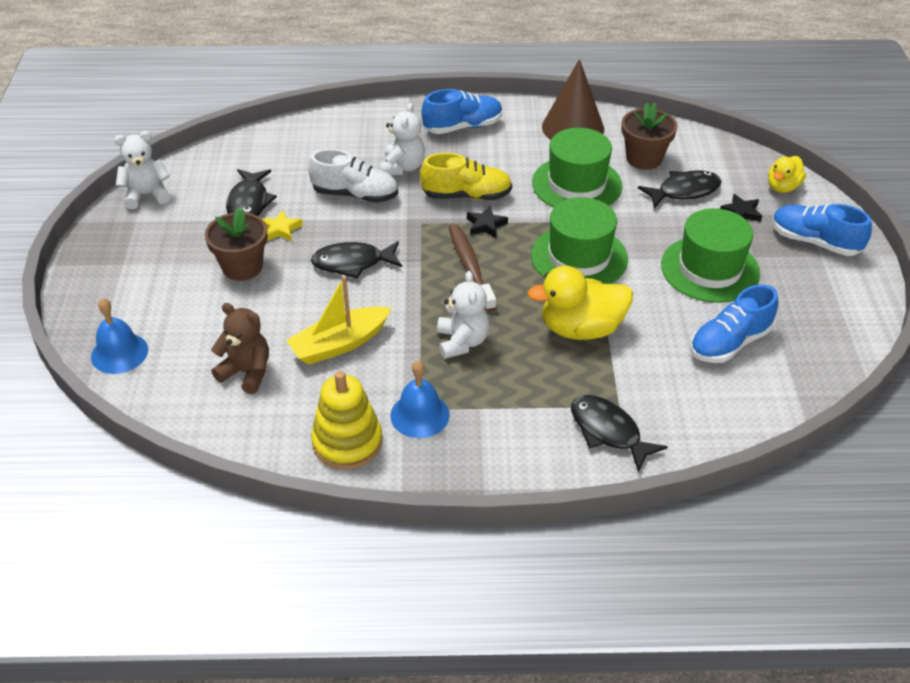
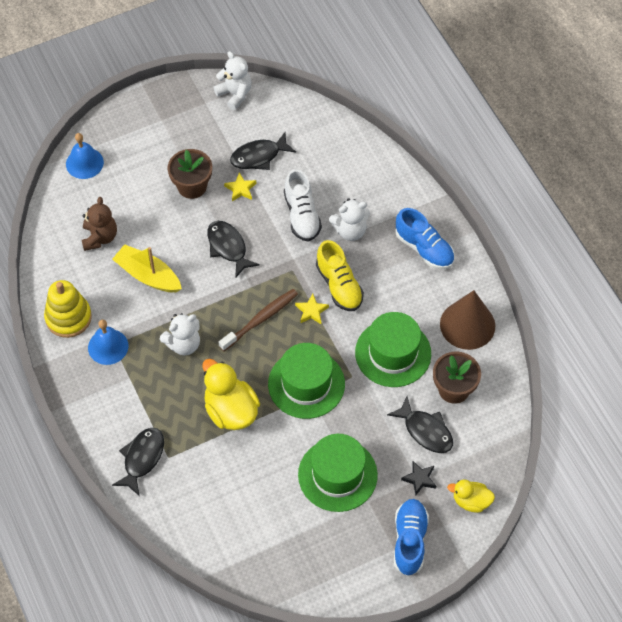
camera: 65 degrees right, 15 degrees up
black star [467,206,508,238] -> yellow star [295,294,329,324]
blue shoe [690,284,778,363] -> none

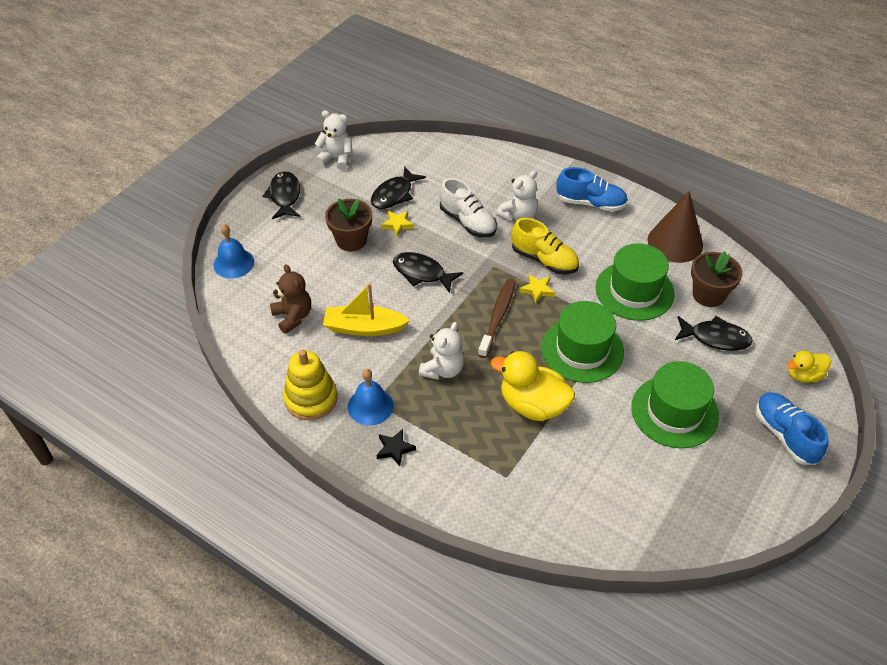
camera: 30 degrees left, 10 degrees down
black fish [112,428,164,496] -> black fish moved to [263,171,300,219]
black star [401,461,436,495] -> black star moved to [377,429,416,466]

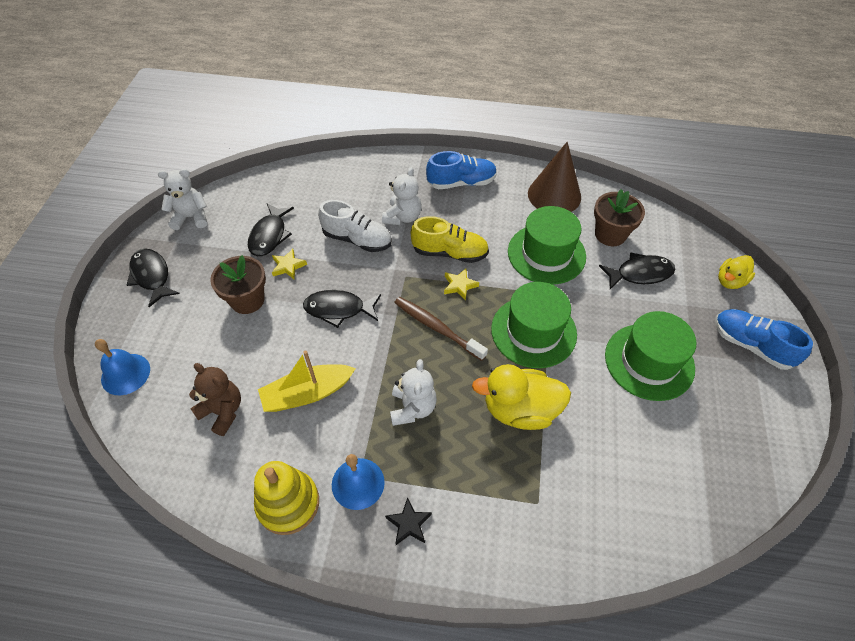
camera: 25 degrees left, 5 degrees up
brown toothbrush [478,278,516,358] -> brown toothbrush turned 45 degrees counterclockwise [394,297,488,361]

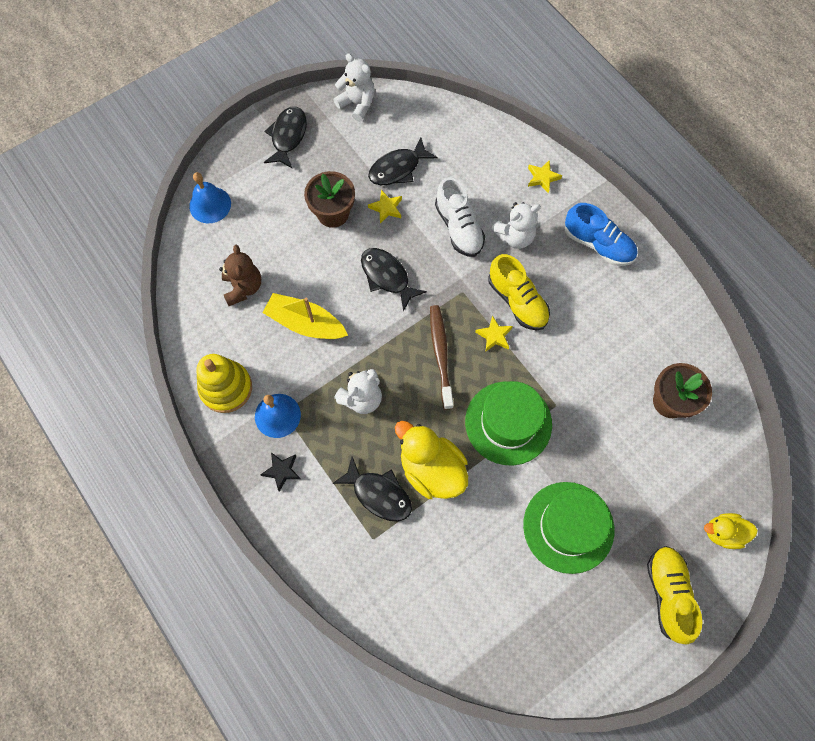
camera: 45 degrees right, 15 degrees up
green hat [508,206,586,285] -> none
brown cone [528,142,581,212] -> none
black fish [599,252,675,289] -> black fish moved to [332,457,412,521]
blue shoe [715,309,813,370] -> yellow shoe [647,546,702,645]
none -> yellow star [528,160,562,193]

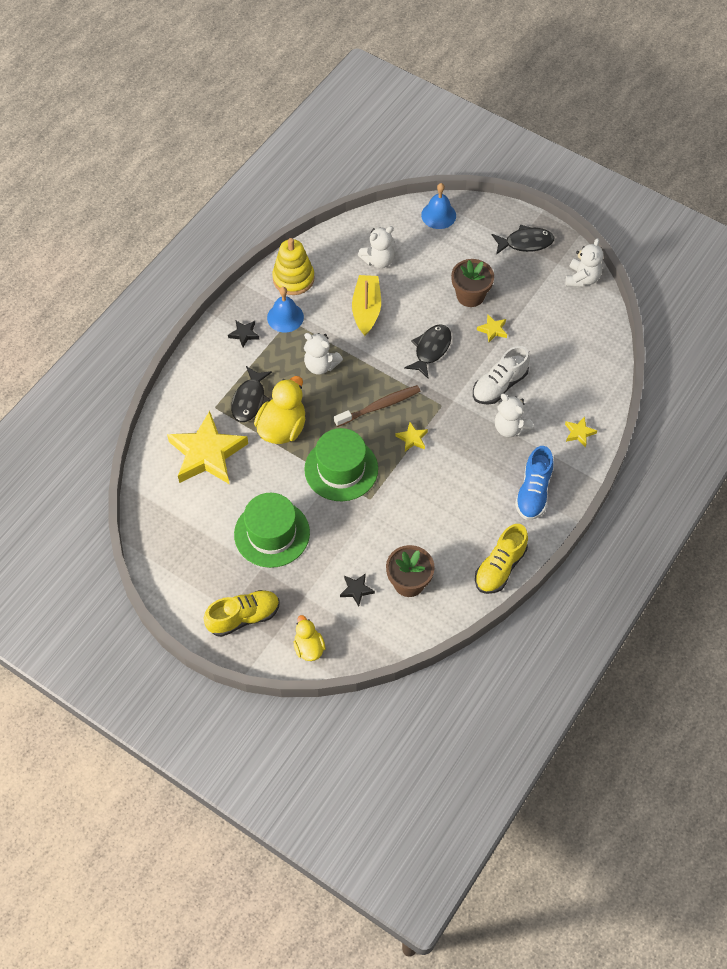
camera: 70 degrees right, 10 degrees down
brown teddy bear [219,245,261,306] -> white teddy bear [358,226,395,268]
black fish [368,137,438,185] -> none
yellow shoe [488,254,550,330] -> yellow shoe moved to [475,524,528,594]
none -> yellow star [167,411,248,484]
none -> black star [340,573,375,606]

